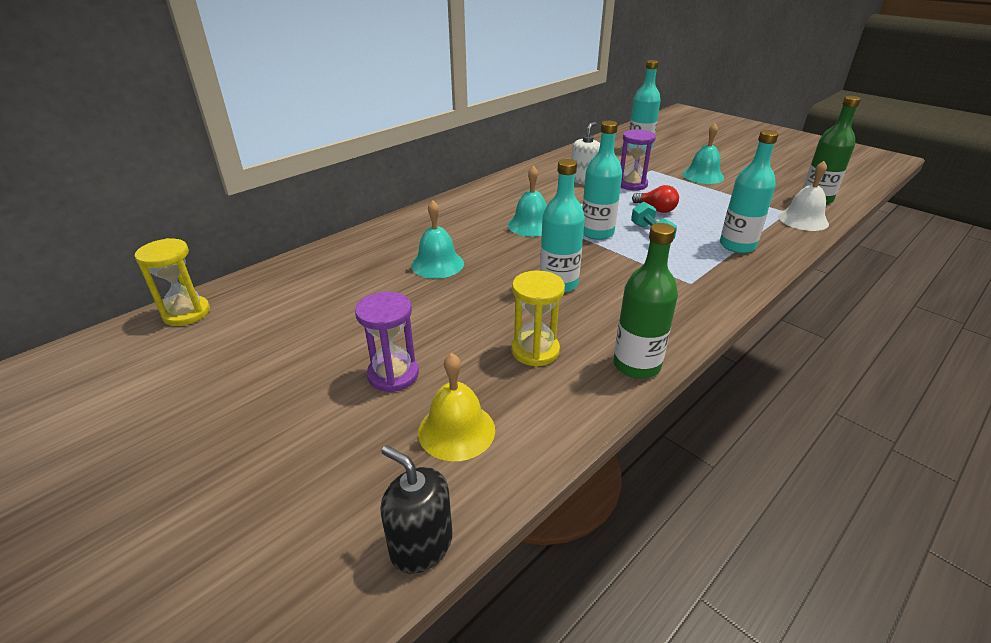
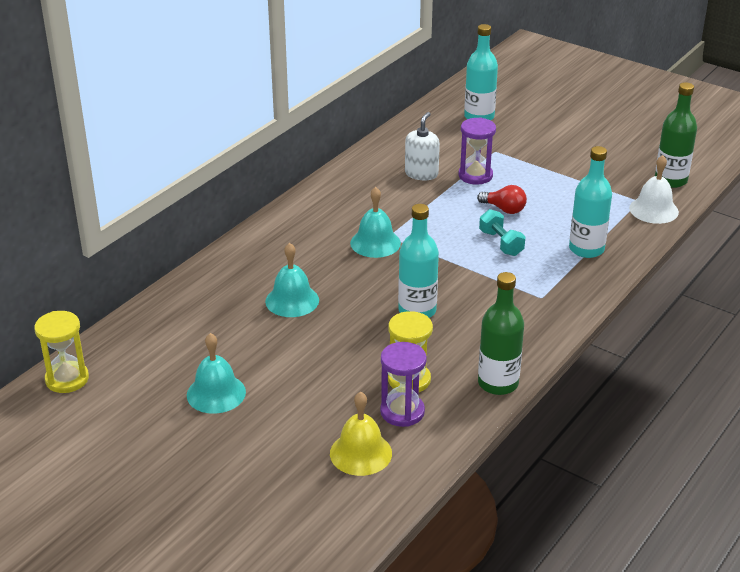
camera: 10 degrees left, 0 degrees up
purple hourglass [355,292,419,392] -> purple hourglass moved to [380,342,427,427]
black soap dispenser [380,445,452,574] -> none
turquoise bottle [582,121,622,240] -> none
turquoise bell [682,123,724,184] -> turquoise bell moved to [187,333,246,414]

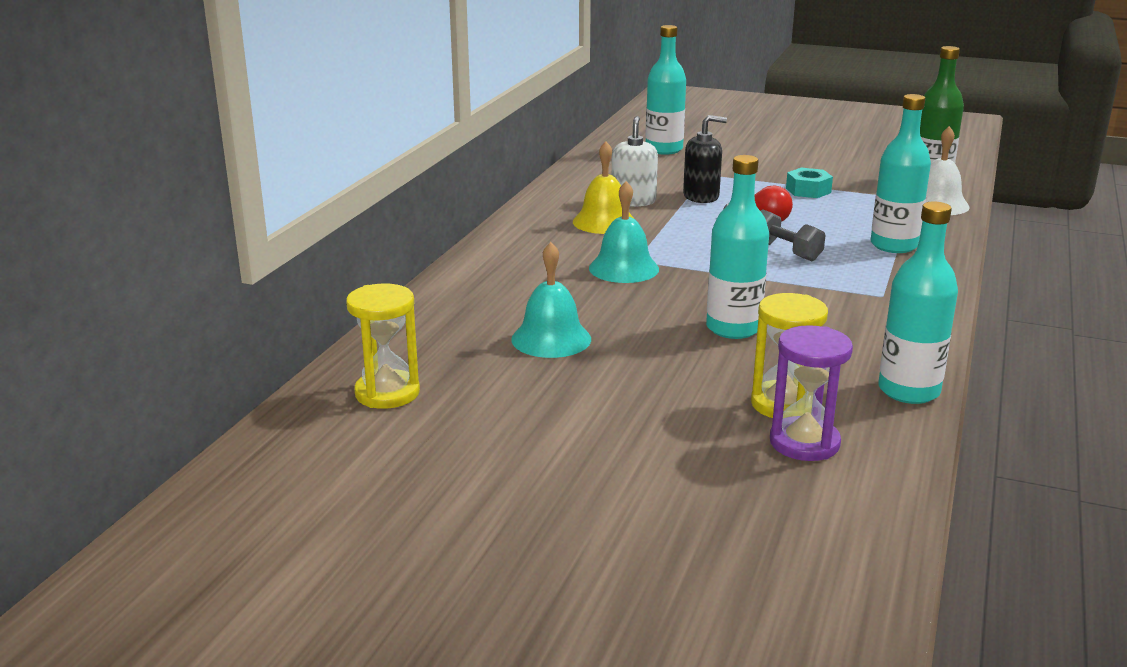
camera: 15 degrees left, 10 degrees down
yellow hourglass [34,311,89,393] -> yellow hourglass moved to [346,283,420,409]
turquoise bell [187,333,246,414] -> none
yellow bell [330,392,392,476] -> yellow bell moved to [573,141,633,234]
purple hourglass [459,117,496,185] -> black soap dispenser [683,115,727,203]
green bottle [478,272,524,395] -> turquoise bottle [878,201,958,404]
turquoise dumbbell [479,209,525,256] -> grey dumbbell [761,209,826,261]
none -> turquoise nut [786,168,833,198]

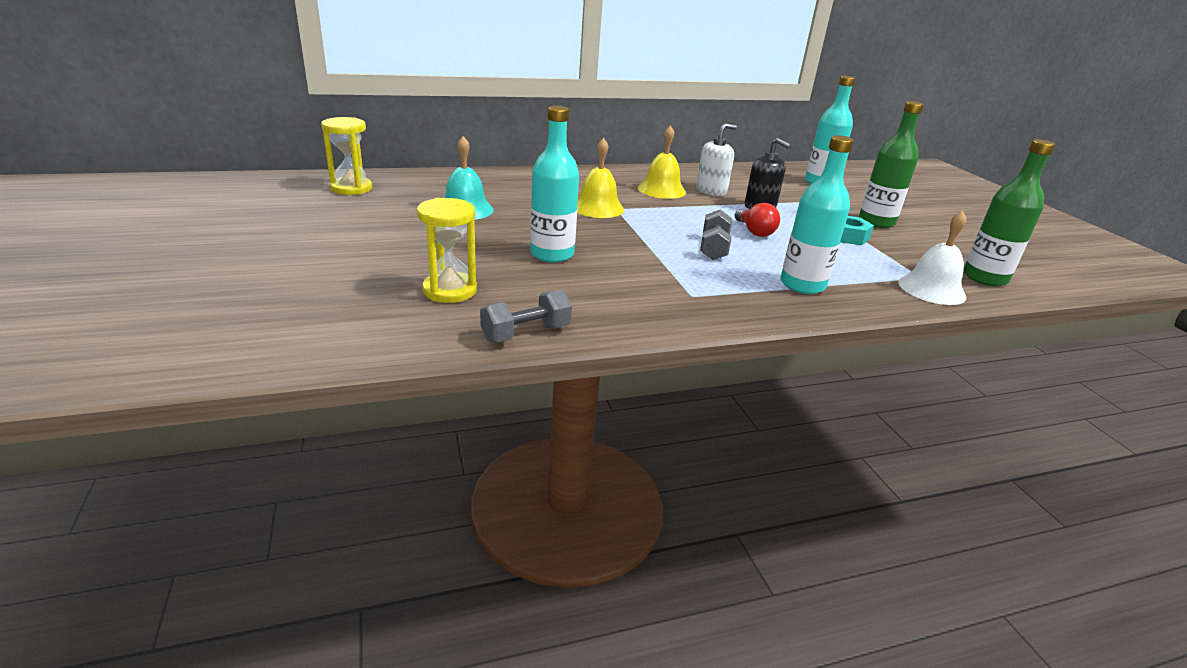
camera: 50 degrees right, 5 degrees up
turquoise bell [589,181,659,283] -> yellow bell [577,138,624,218]
purple hourglass [770,325,853,461] -> none
turquoise bottle [878,201,958,404] -> grey dumbbell [480,290,572,342]
none -> green bottle [859,101,924,228]

